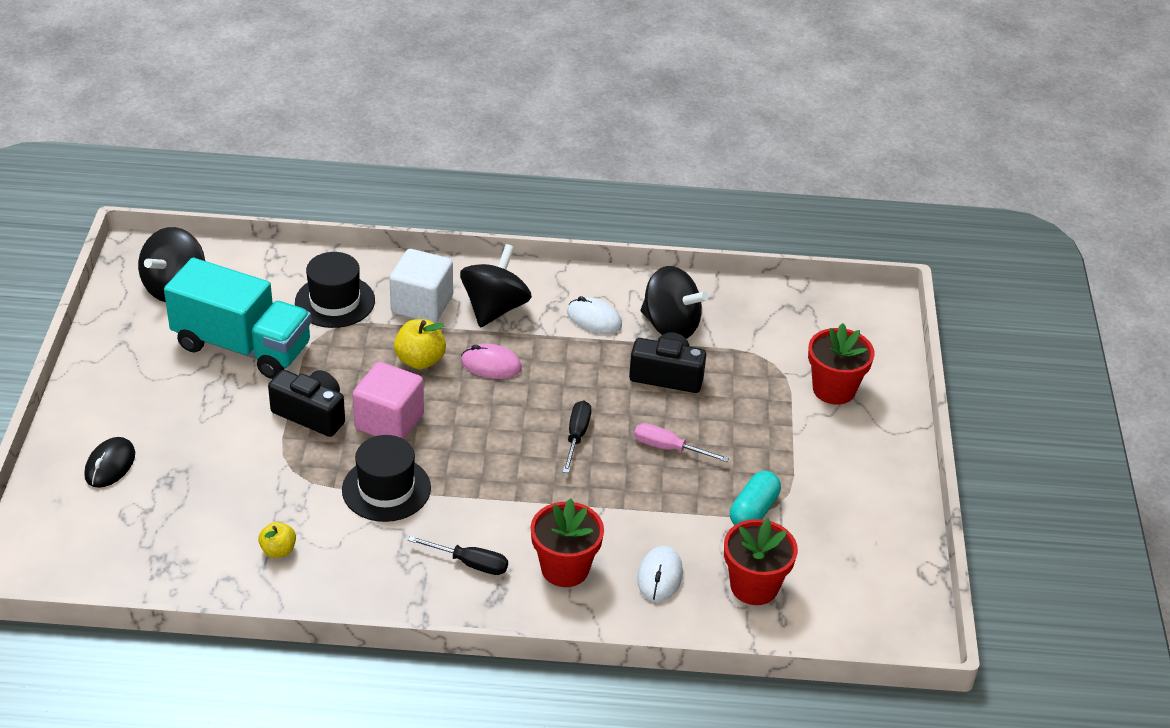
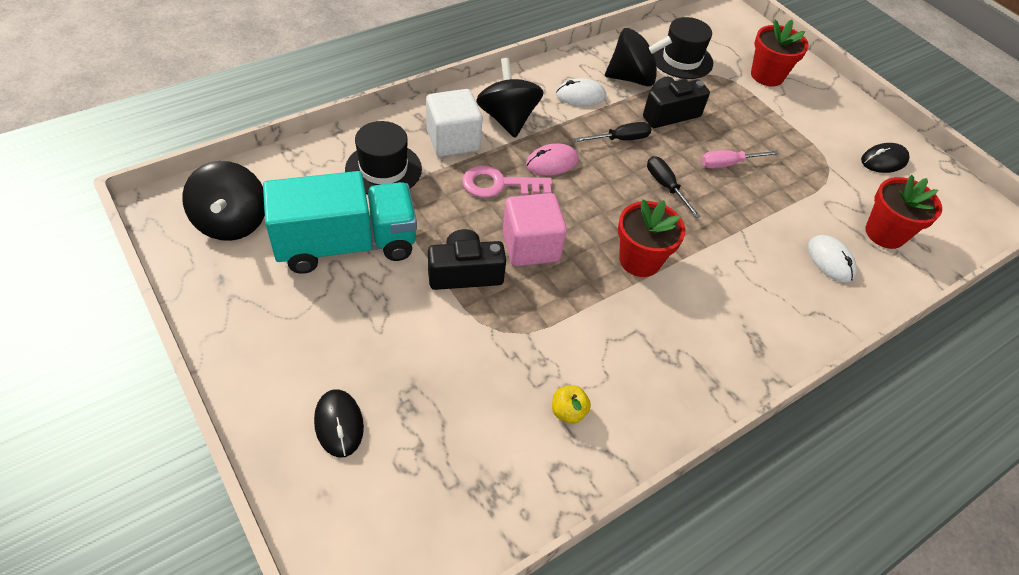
camera: 40 degrees left, 10 degrees up
black hat [342,435,431,522] -> black hat moved to [653,17,713,79]
yellow apple [394,319,446,369] -> pink key [462,166,553,198]
black screwdriver [408,536,508,575] -> black screwdriver moved to [574,122,652,142]
red flower pot [531,498,604,587] -> red flower pot moved to [618,199,686,277]
turquoise capsule [730,471,781,525] -> none
none -> black mouse [861,143,910,173]

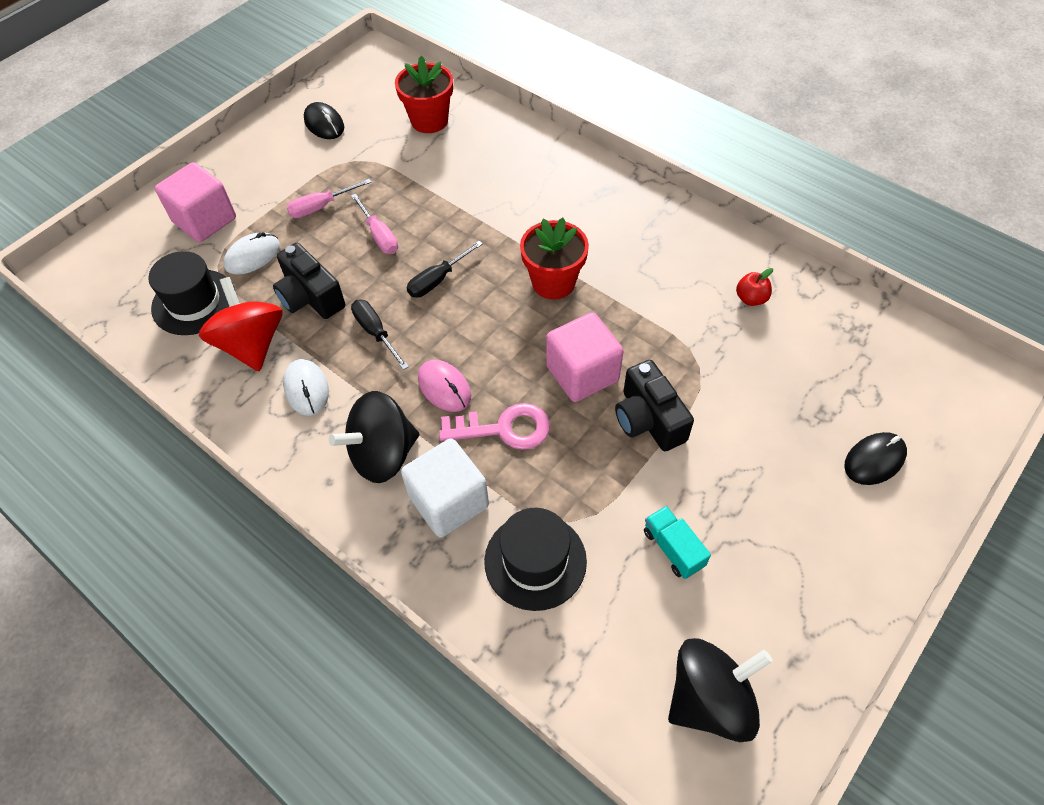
camera: 100 degrees left, 5 degrees up
turquoise truck [263,171,417,274] -> turquoise truck [644,506,711,579], size x0.41
pink key [462,166,553,198] -> pink key turned 75 degrees counterclockwise [439,403,550,450]
yellow apple [552,386,591,424] -> red apple [736,268,773,306]
black spinning top [605,28,672,86] -> red spinning top [199,277,283,371]
red flower pot [751,20,809,86] -> pink cube [155,162,236,242]
white mouse [808,235,857,283] -> white mouse moved to [223,232,280,275]
none -> pink screwdriver [287,179,371,218]

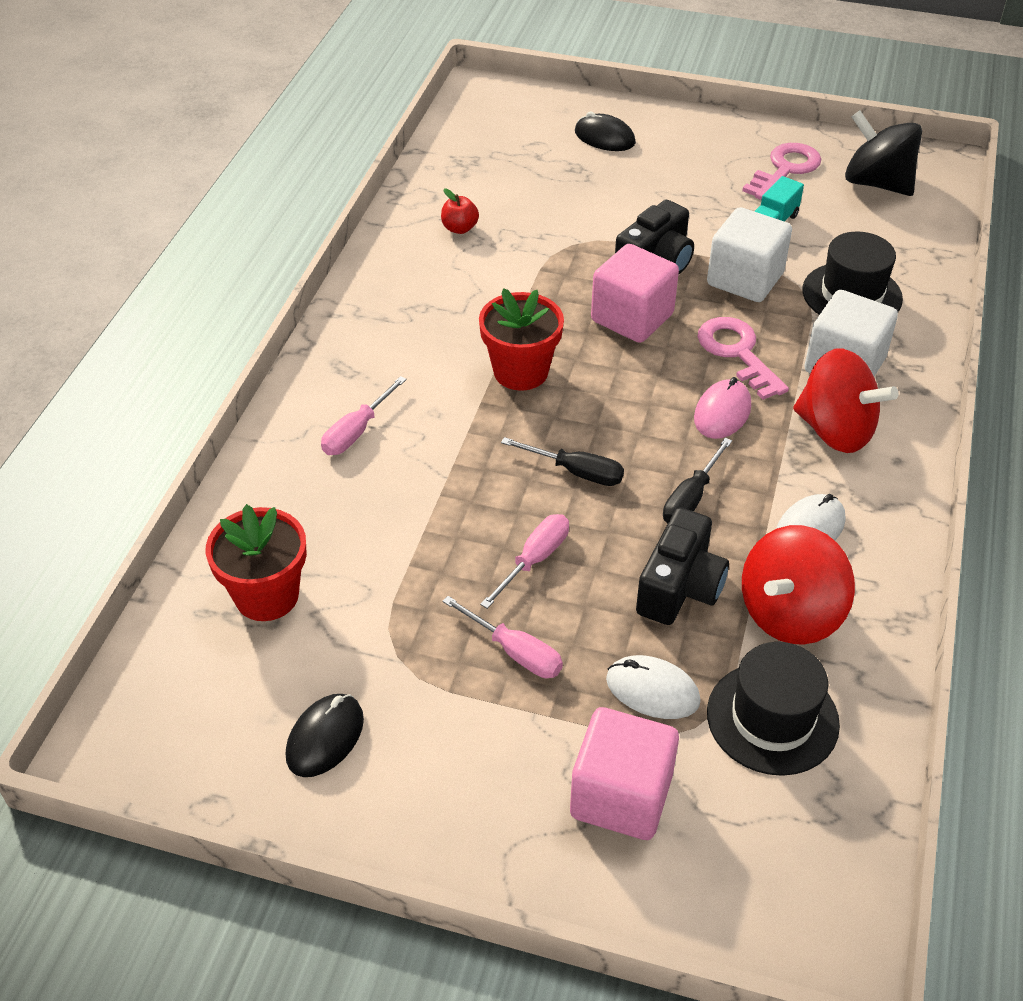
camera: 115 degrees left, 10 degrees down
black spinning top [329,391,419,483] -> red spinning top [793,348,898,453]
none -> pink screwdriver [321,376,407,455]
none -> white cube [707,207,792,302]
none -> pink key [742,143,821,200]

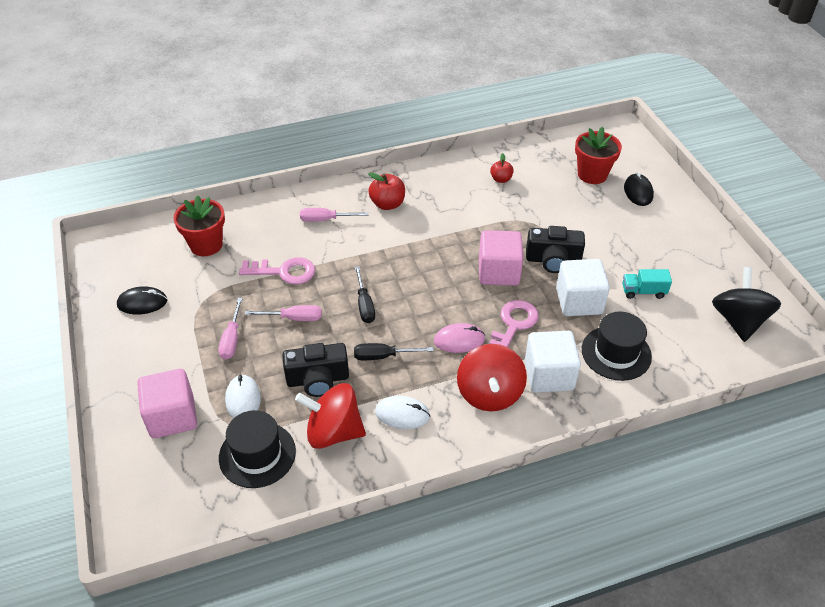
camera: 55 degrees right, 0 degrees up
red flower pot [479,288,564,391] -> red flower pot moved to [575,127,622,184]
pink key [742,143,821,200] -> pink key moved to [239,257,315,284]
none -> red apple [368,173,405,210]

